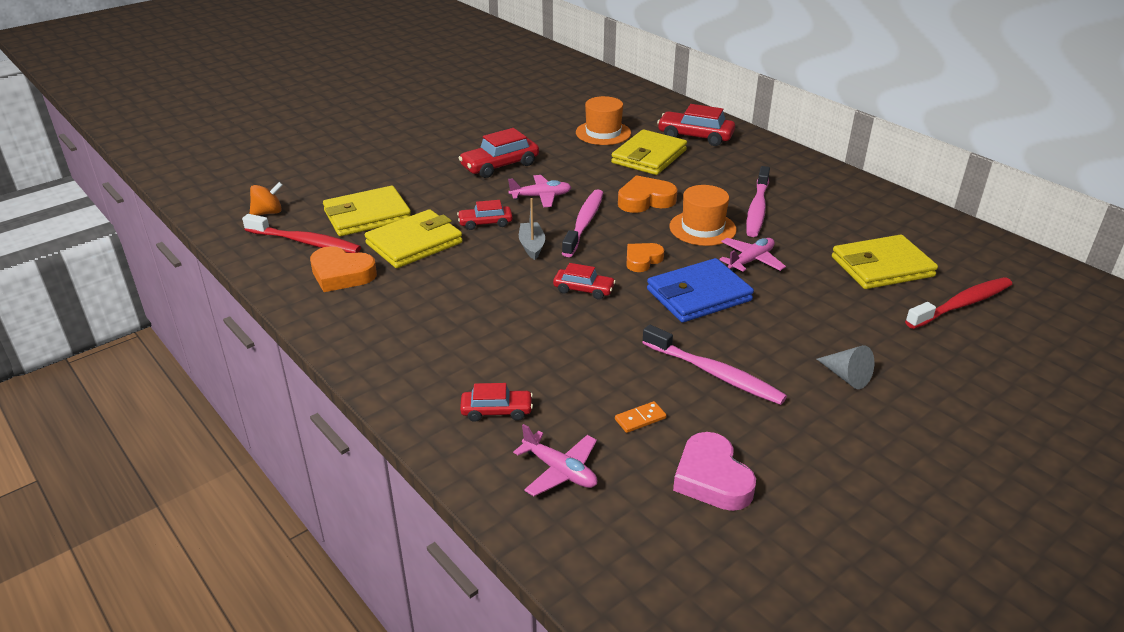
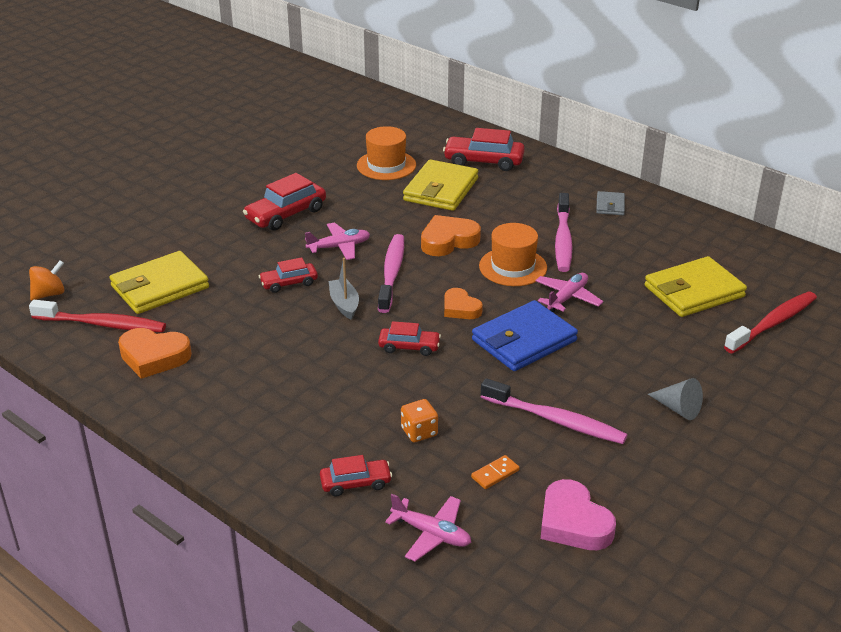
camera: 10 degrees left, 0 degrees up
yellow wallet [365,209,463,268] -> none
orange heart [626,243,664,272] -> orange heart turned 75 degrees counterclockwise [444,288,483,319]
none -> orange dice [401,399,438,442]
none -> grey wallet [596,191,625,215]

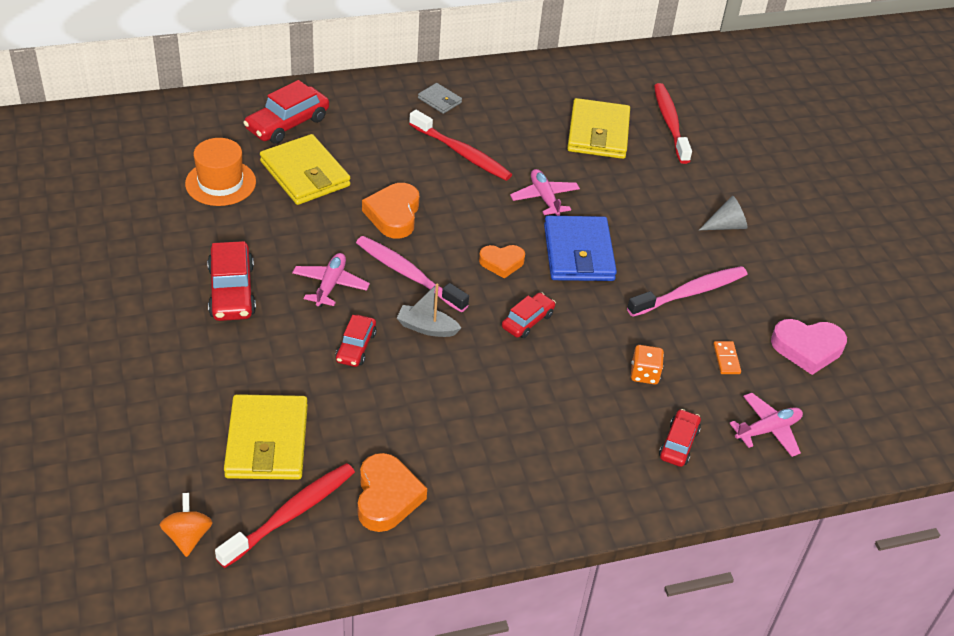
camera: 60 degrees left, 10 degrees up
orange heart [118,328,192,379] -> orange heart turned 45 degrees counterclockwise [358,453,427,532]
orange hat [479,223,547,286] -> none
pink toothbrush [555,193,573,272] -> red toothbrush [409,110,512,181]

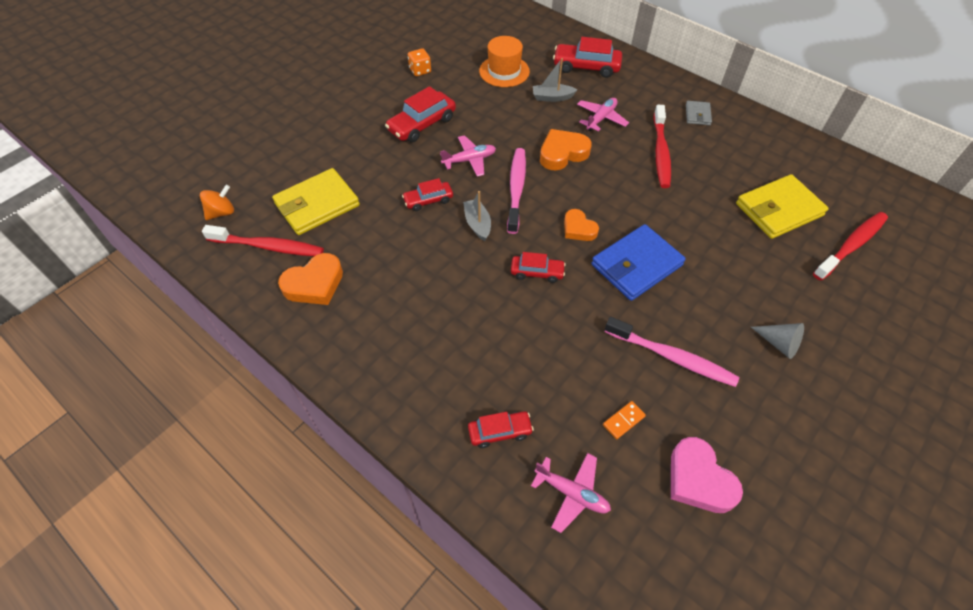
camera: 60 degrees right, 10 degrees up
yellow wallet [260,134,350,205] -> grey boat [533,58,577,102]
pink plane [510,169,580,216] -> pink plane moved to [577,98,629,132]
orange dice [631,345,664,384] -> orange dice moved to [408,48,431,76]

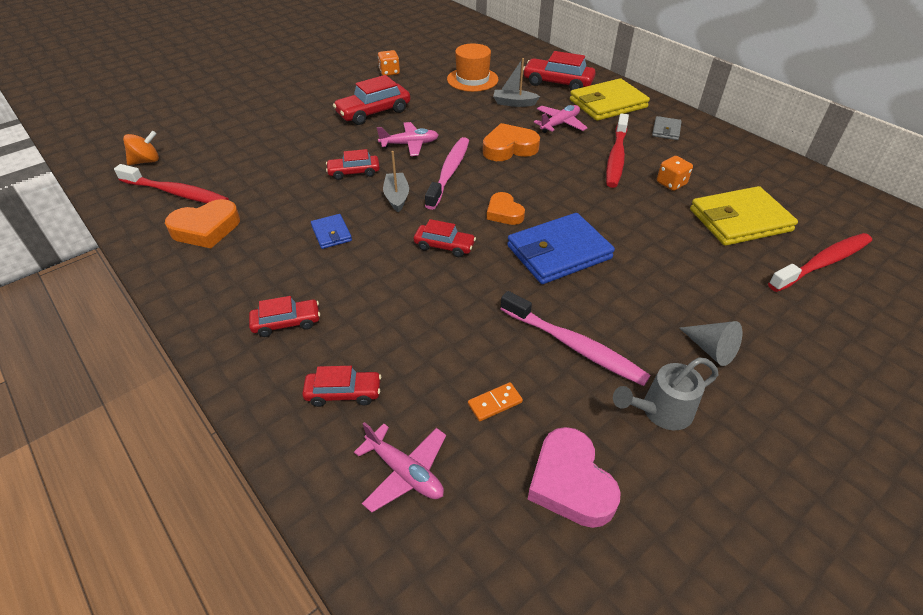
camera: 10 degrees right, 10 degrees down
yellow wallet [272,168,360,235] -> yellow wallet moved to [570,78,650,121]
none -> red car [249,296,320,337]
none -> blue wallet [311,214,352,249]
none -> grey watering can [613,357,718,430]
none -> orange dice [657,156,693,191]

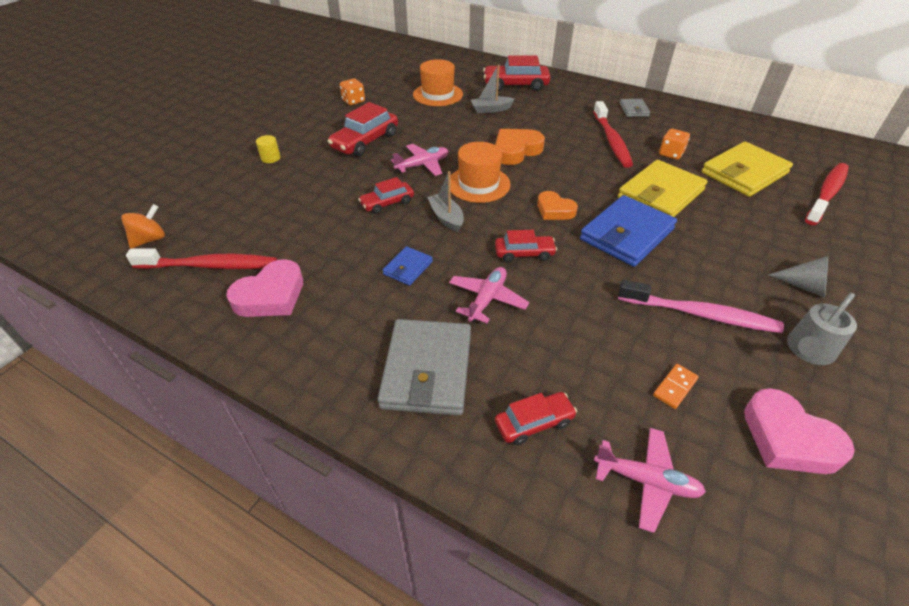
camera: 20 degrees left, 0 degrees up
orange heart [165,199,240,248] -> pink heart [226,259,303,317]
red car [249,296,320,337] -> grey wallet [377,319,471,416]
blue wallet [311,214,352,249] -> blue wallet turned 75 degrees clockwise [383,246,433,286]
pink toothbrush [425,137,469,210] -> orange hat [450,142,511,203]
pink plane [534,105,588,133] -> pink plane moved to [449,267,529,323]
yellow wallet [570,78,650,121] -> yellow wallet moved to [618,160,708,217]
none -> yellow cylinder [256,135,281,163]

